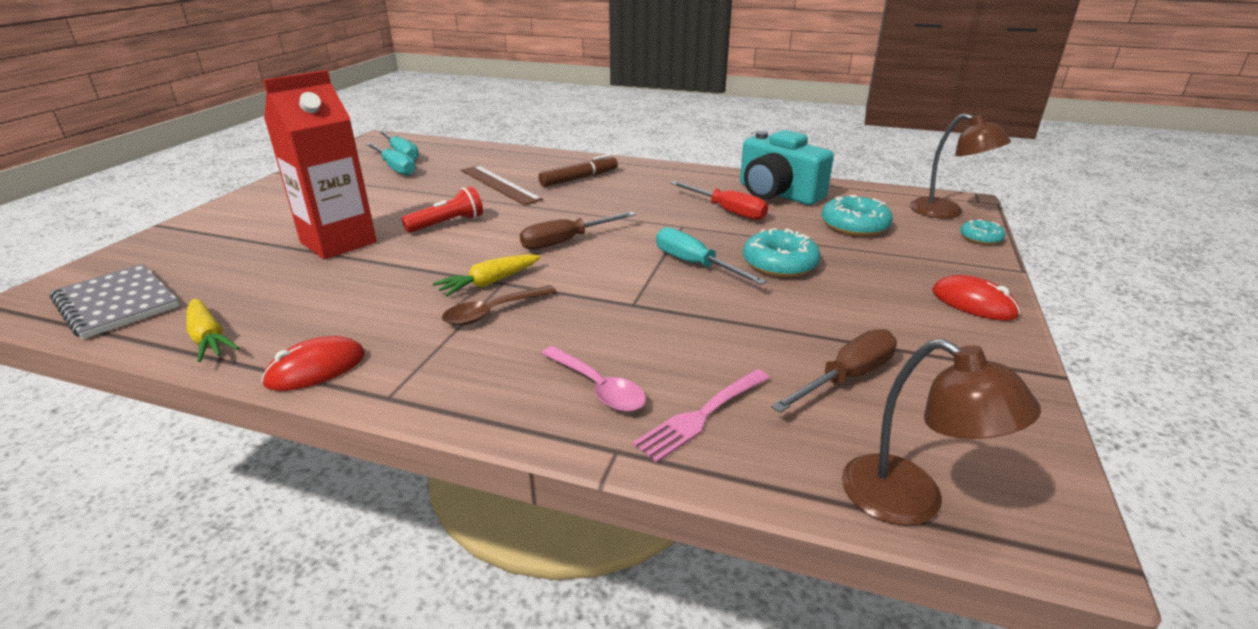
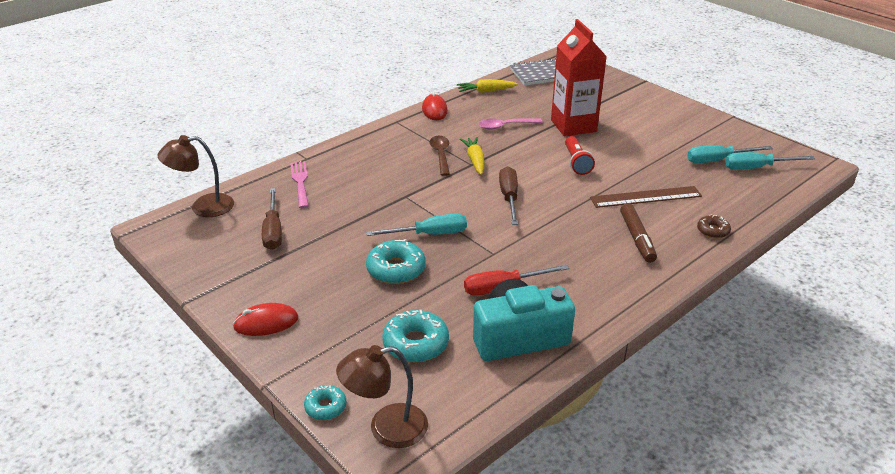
camera: 120 degrees right, 5 degrees up
pink spoon [541,346,646,412] -> pink spoon moved to [479,118,543,130]
none -> brown donut [697,215,731,239]

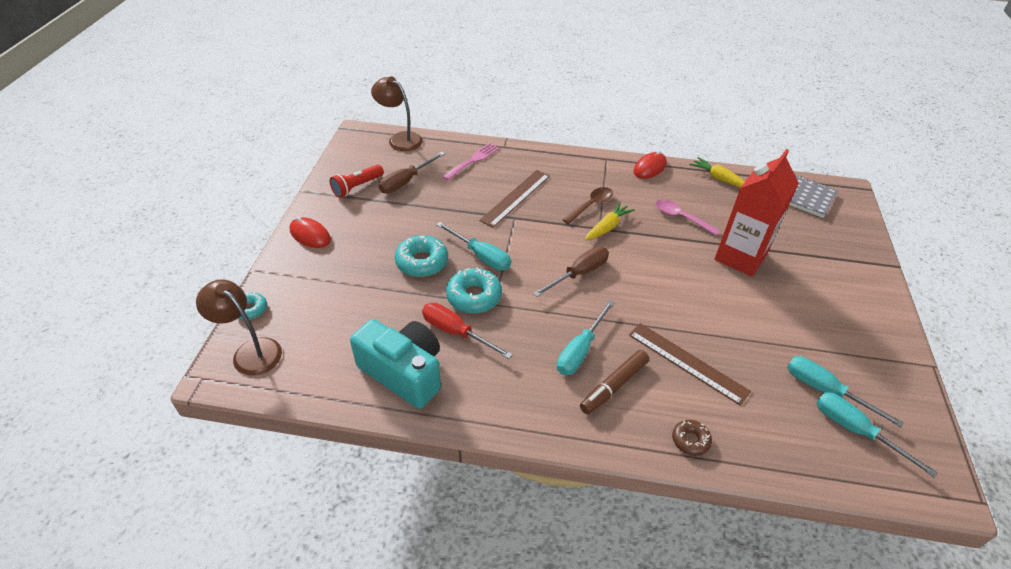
camera: 50 degrees right, 10 degrees up
turquoise donut [382,310,449,362] -> turquoise donut moved to [446,267,502,313]
red flashlight [565,136,595,175] -> red flashlight moved to [330,165,384,198]
none -> brown ruler [479,170,550,228]
none -> turquoise screwdriver [557,300,614,375]

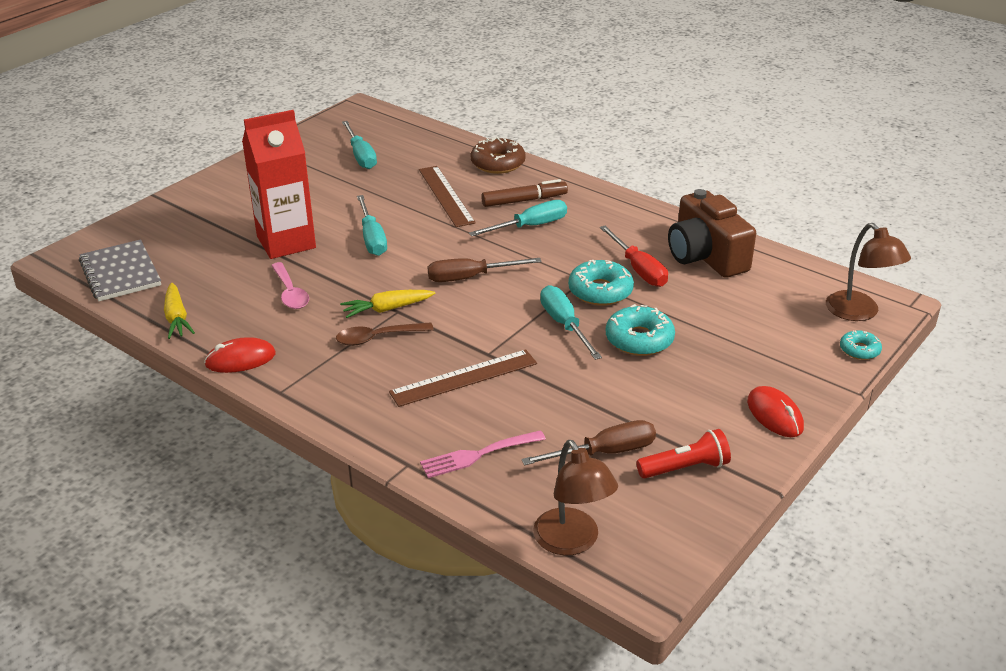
camera: 150 degrees left, 10 degrees down
turquoise camera [350,319,441,409] -> brown camera [668,189,756,278]
brown donut [672,420,712,456] -> brown donut [471,137,526,174], size x1.72
turquoise screwdriver [816,392,938,478] -> turquoise screwdriver moved to [357,195,387,256]

